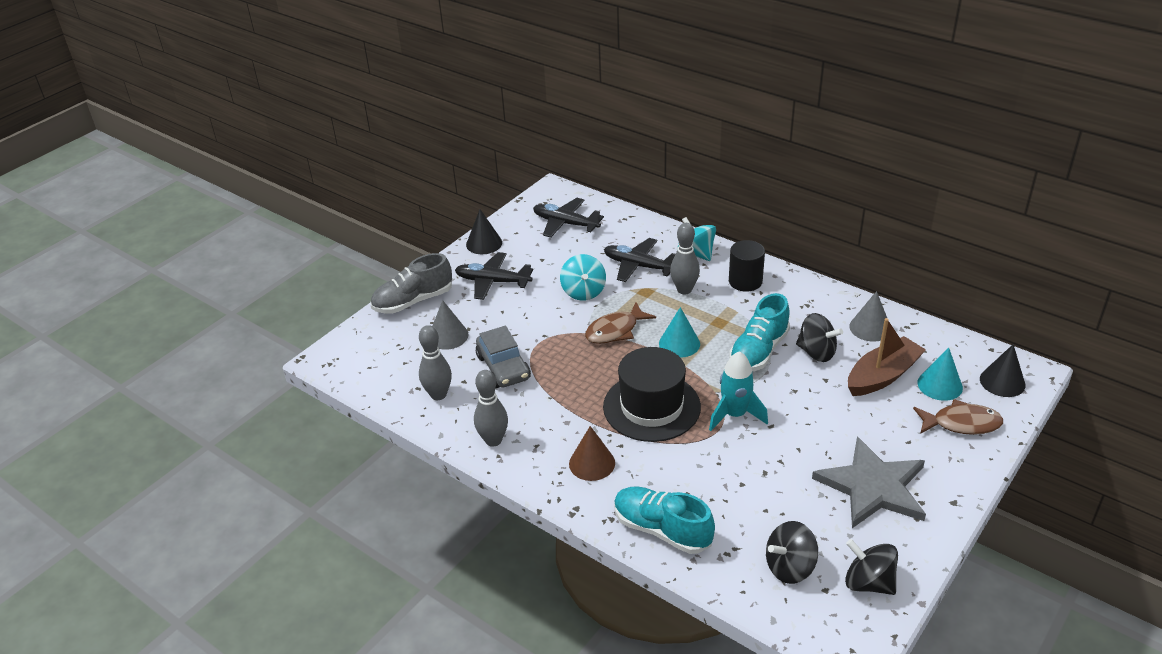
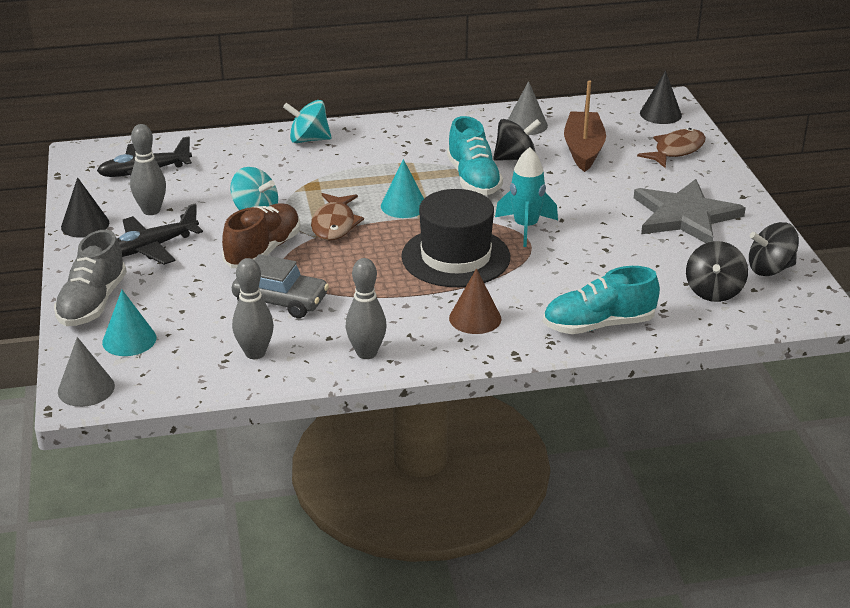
camera: 50 degrees left, 5 degrees down
grey cone [432,300,469,350] -> grey cone moved to [58,337,115,407]
black plane [604,238,675,282] -> none
grey bowling pin [670,223,700,294] -> grey bowling pin moved to [130,124,166,215]
black cylinder [729,240,765,292] -> none
turquoise cone [918,348,963,401] -> turquoise cone moved to [102,290,156,356]
none -> brown shoe [222,203,300,268]

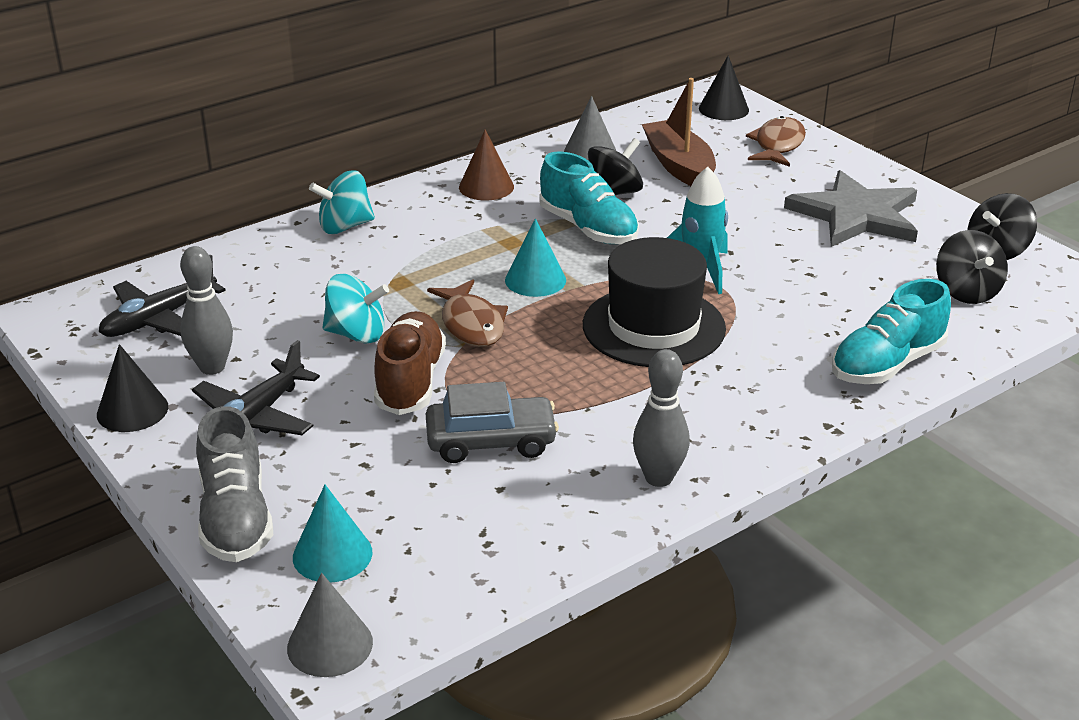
camera: 25 degrees left, 0 degrees up
grey bowling pin [232,258,274,359] -> none
brown cone [449,268,501,334] -> brown cone moved to [459,130,514,200]

